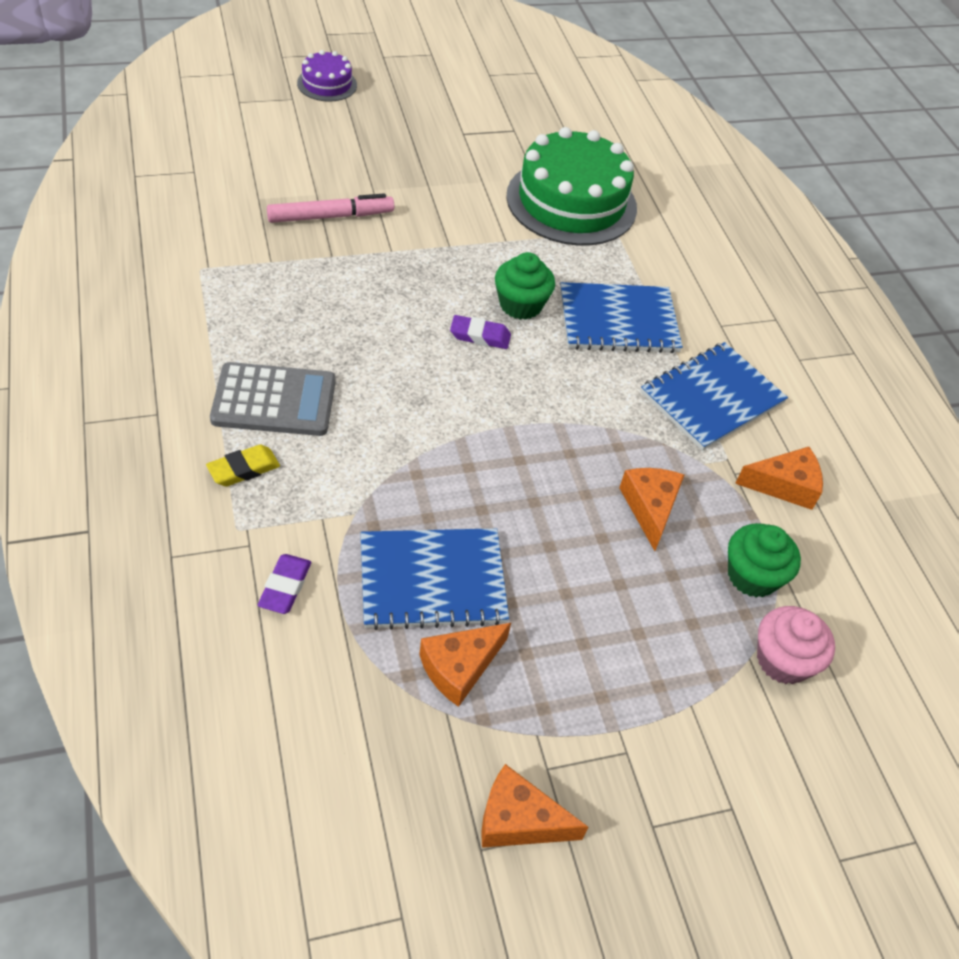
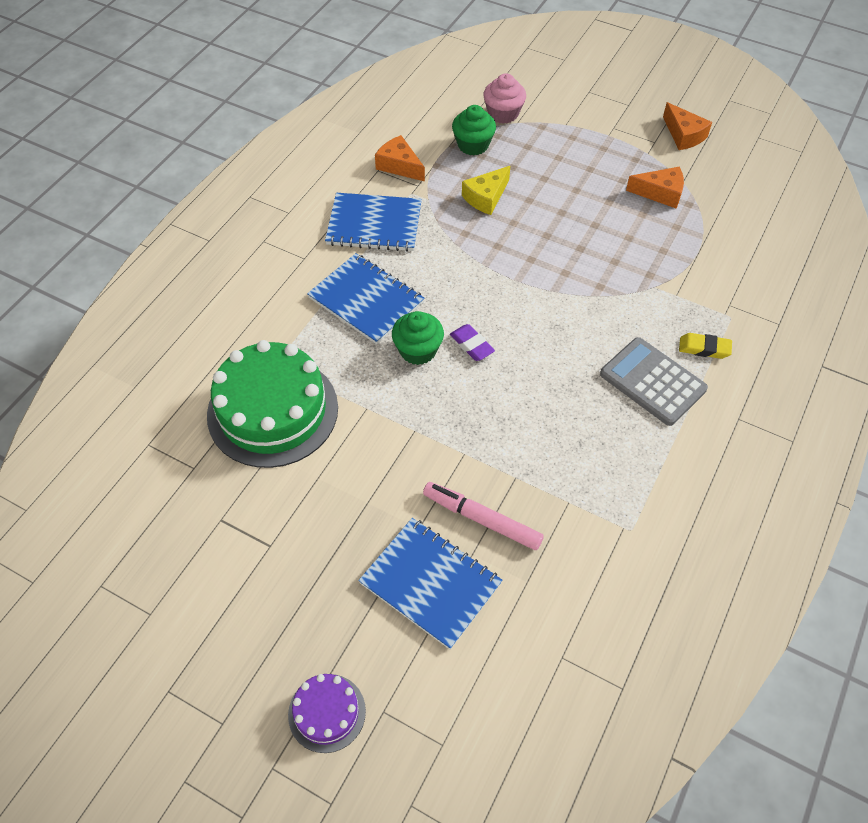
camera: 130 degrees left, 5 degrees up
purple eraser [258,554,311,614] -> none
blue notebook [361,528,509,630] -> blue notebook moved to [358,518,503,650]
orange cheese [619,468,684,551] -> yellow cheese [462,166,510,215]

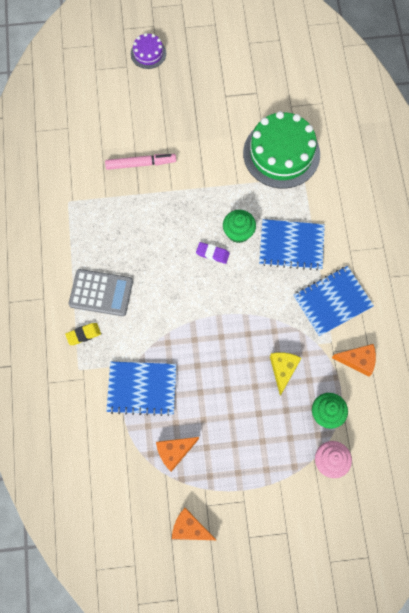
camera: 145 degrees right, 15 degrees up
blue notebook [358,518,503,650] -> blue notebook moved to [106,362,176,416]

